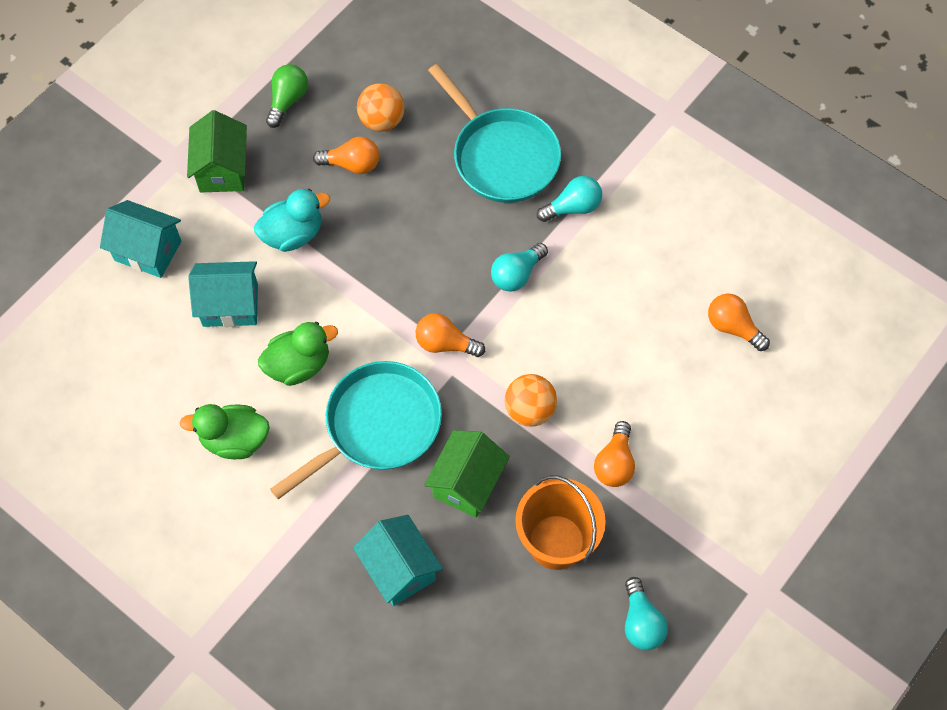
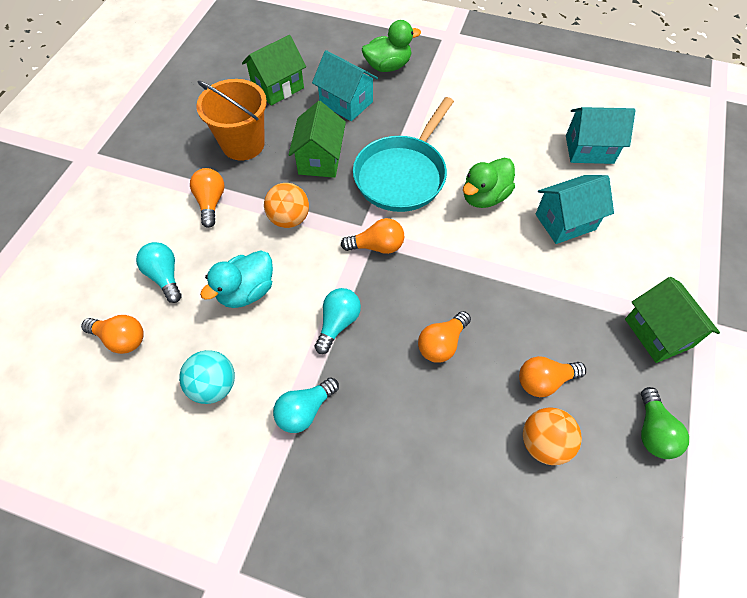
camera: 160 degrees right, 5 degrees down
turquoise house [100,200,181,278] -> turquoise house moved to [566,107,636,164]
green duck [180,404,270,459] -> green duck moved to [362,20,421,72]
turquoise duck [254,189,330,252] -> turquoise duck moved to [200,250,273,308]
turquoise pan [428,64,561,203] -> none
turquoise light bulb [625,577,668,650] -> turquoise light bulb moved to [136,242,182,303]
none -> turquoise ball [179,350,235,404]
none -> green house [242,35,306,106]
none -> orange light bulb [418,311,471,363]

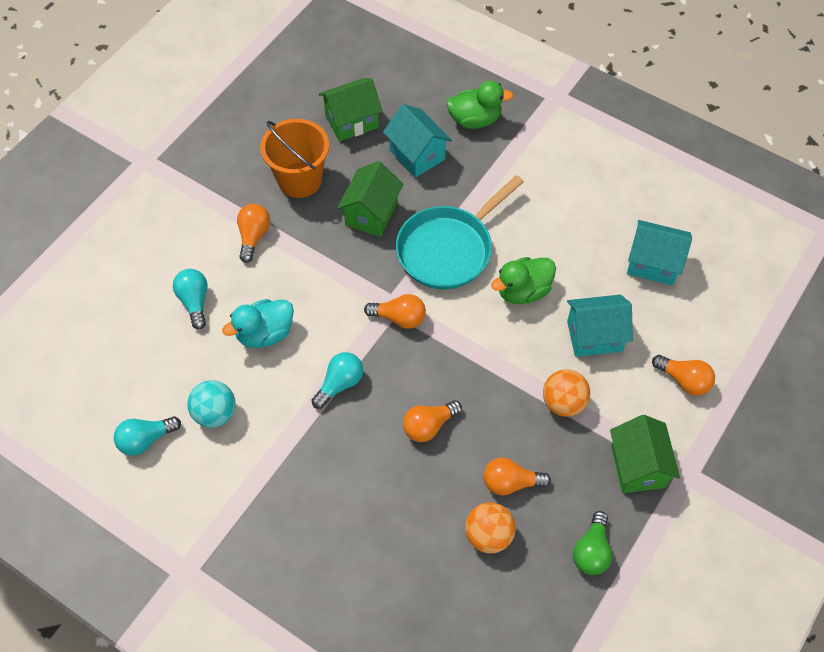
camera: 15 degrees right, 0 degrees up
orange light bulb [81,315,144,354] -> orange light bulb moved to [652,355,715,396]
orange ball [264,183,309,228] -> orange ball moved to [543,369,590,417]
turquoise light bulb [273,377,339,433] -> turquoise light bulb moved to [114,416,181,456]

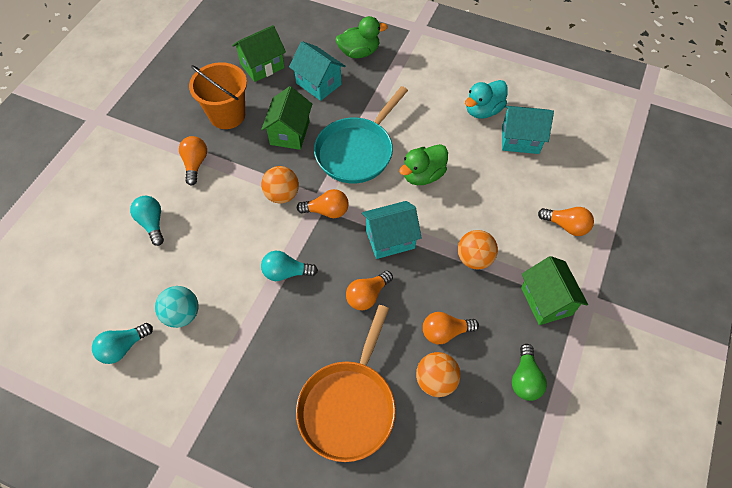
camera: 10 degrees left, 0 degrees up
turquoise duck [222,299,294,348] -> turquoise duck moved to [465,80,508,119]
turquoise light bulb [311,352,363,409] -> turquoise light bulb turned 120 degrees counterclockwise [261,251,318,281]
turquoise house [567,294,633,357] -> turquoise house moved to [362,201,422,259]
none -> orange ball [261,166,299,203]
none -> orange pan [296,305,396,462]

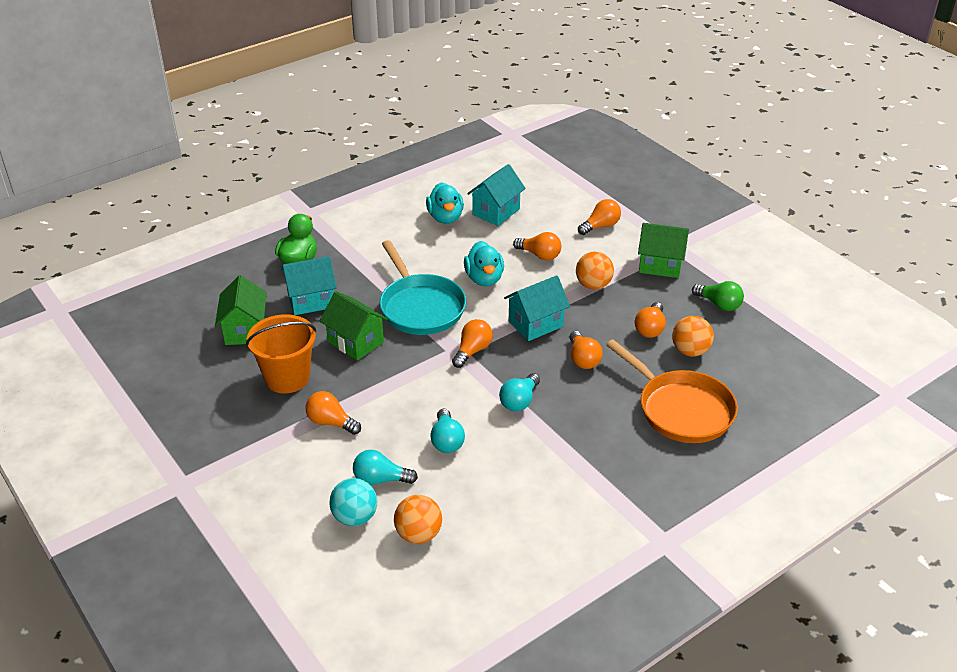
camera: 60 degrees left, 20 degrees down
turquoise light bulb [92,323,153,364] -> turquoise light bulb moved to [430,409,465,453]
turquoise ball [155,286,199,328] -> turquoise ball moved to [329,478,378,526]
orange ball [261,166,299,203] -> orange ball moved to [394,495,442,544]
turquoise house [362,201,422,259] -> turquoise house turned 45 degrees clockwise [504,275,570,341]
green duck [399,144,448,185] -> turquoise duck [464,241,504,286]
none -> orange light bulb [513,232,561,260]

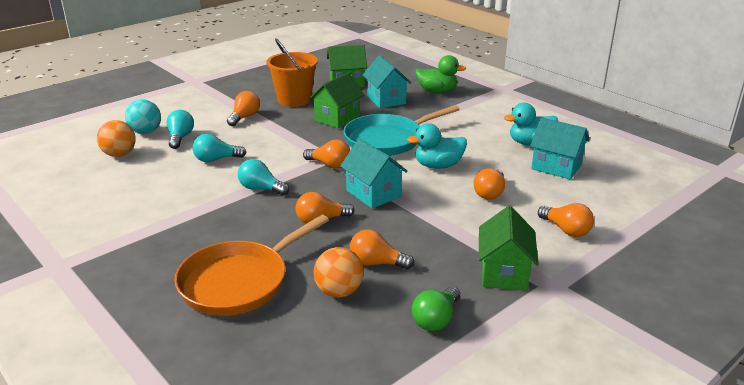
camera: 85 degrees right, 10 degrees down
orange ball [576,252,614,290] -> none

